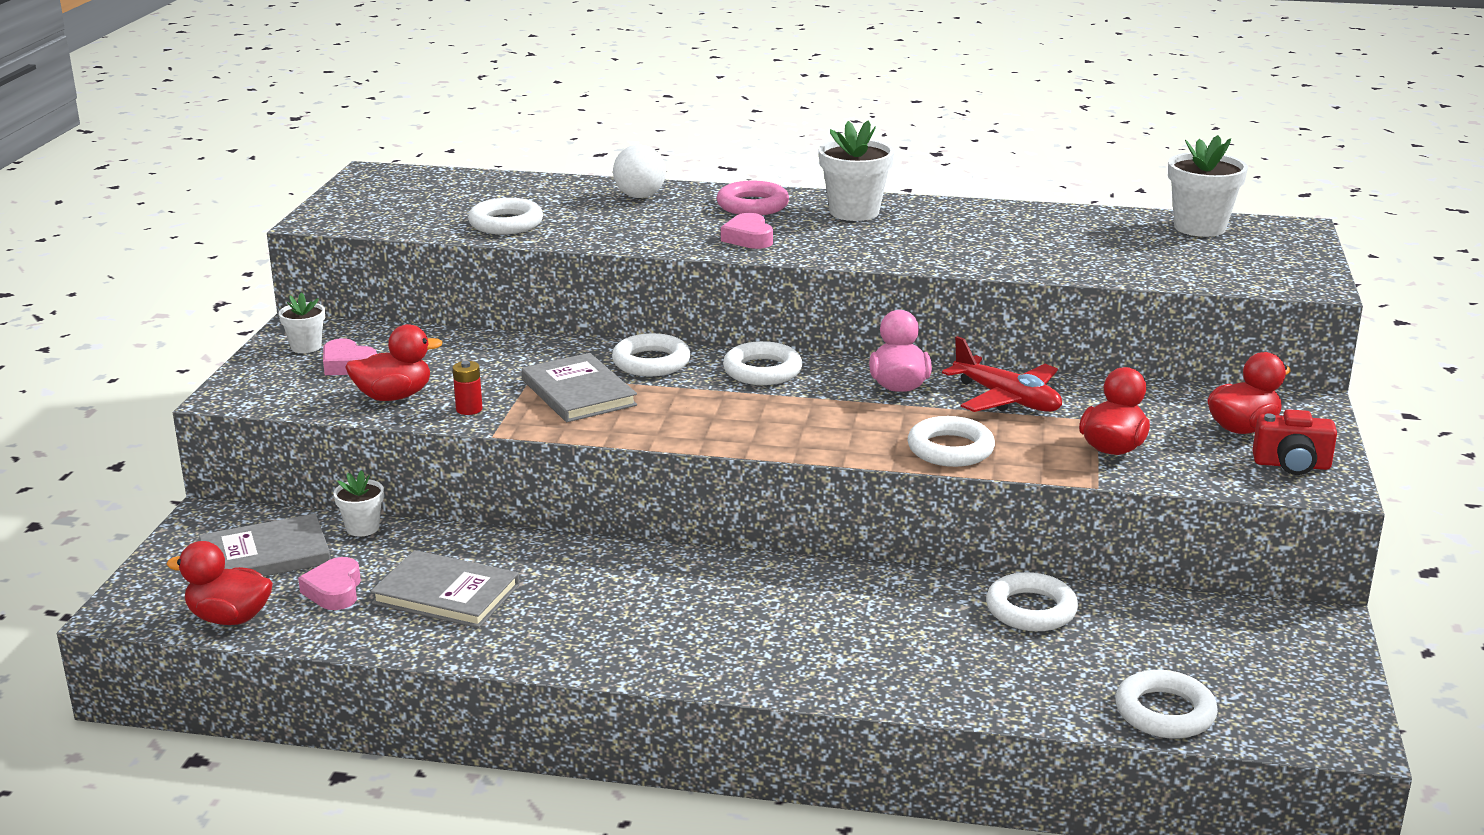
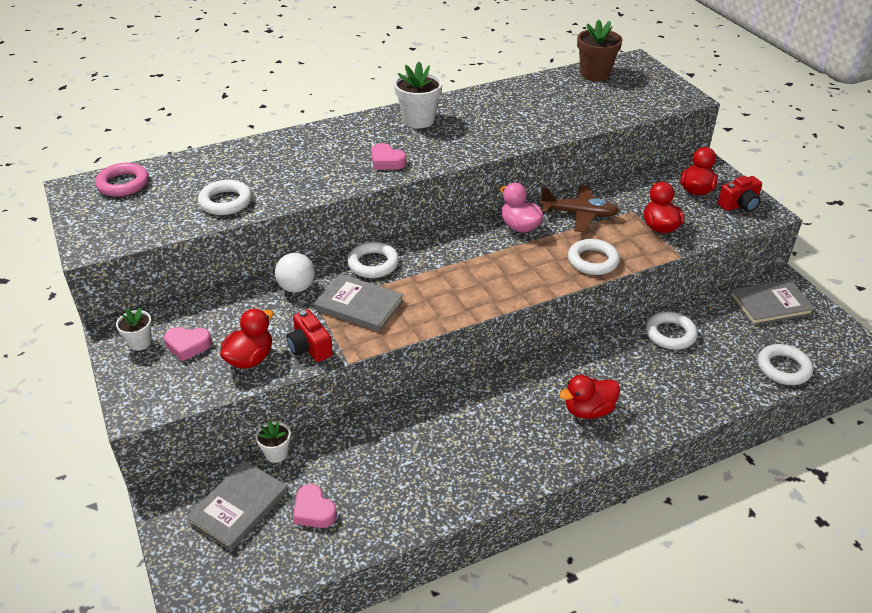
camera: 35 degrees left, 15 degrees up
red duck [166,541,273,625] -> red duck moved to [559,375,620,419]
grey book [371,550,520,628] -> grey book moved to [730,280,815,325]
red battery [453,361,483,415] -> red camera [286,309,333,362]
white ball [613,145,666,198] -> white ball moved to [275,253,315,293]
pink ring [717,181,789,215] -> pink ring moved to [95,163,149,197]
white ring [723,341,802,385] -> none
red plane [942,336,1062,412] -> brown plane [540,185,619,232]
white flower pot [1168,135,1248,237] -> brown flower pot [577,19,623,81]

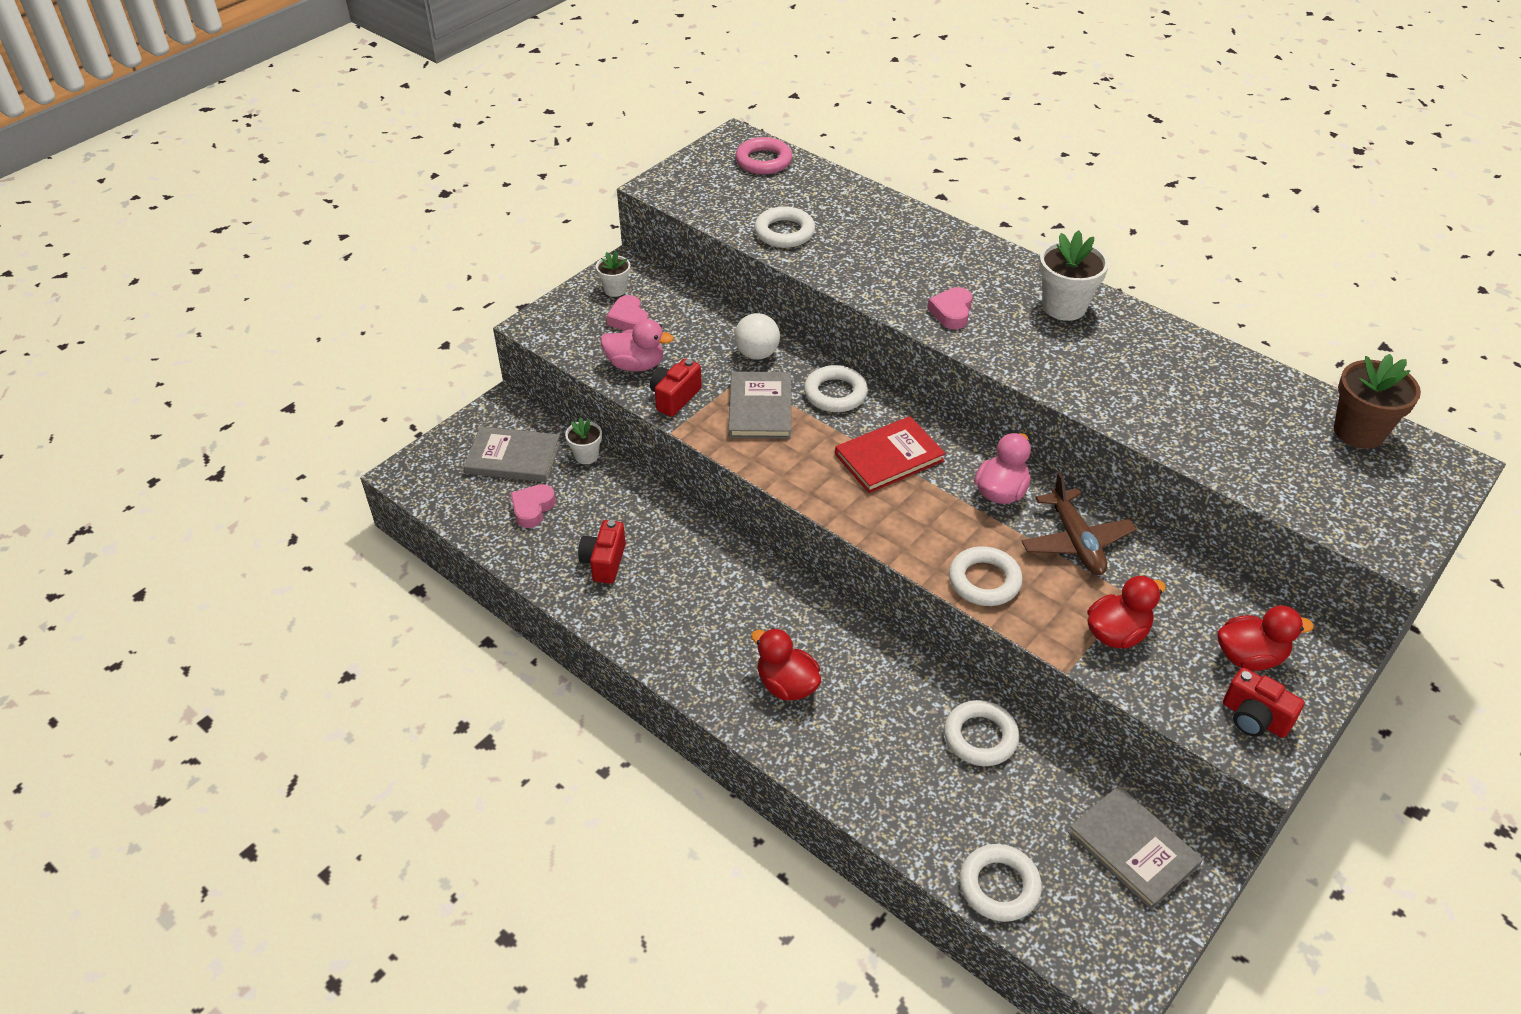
camera: 65 degrees right, 5 degrees up
red duck [220,309,273,369] -> pink duck [600,319,674,372]
none -> red camera [578,520,626,584]
none -> red book [835,416,946,493]

